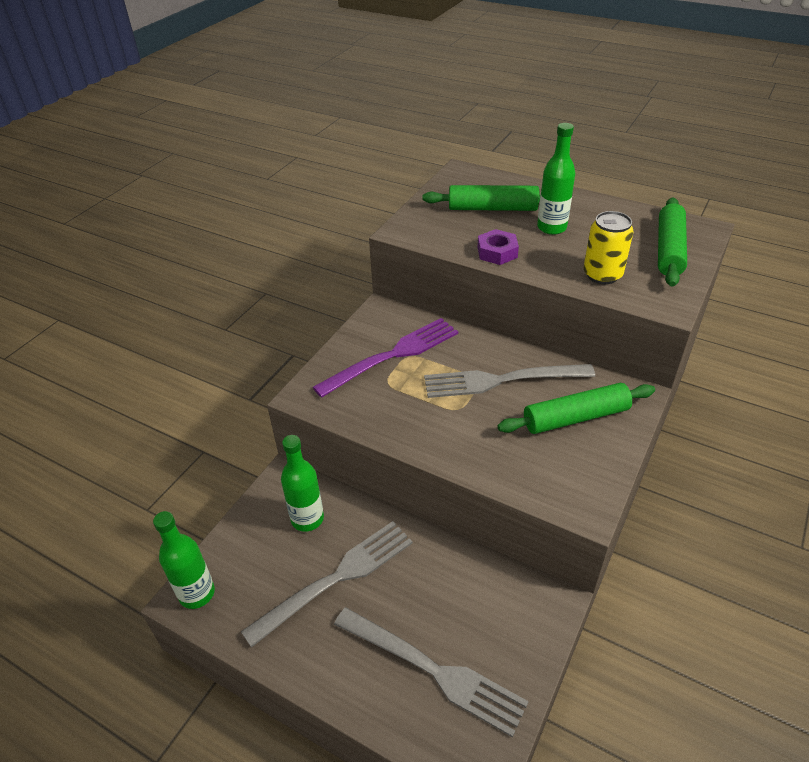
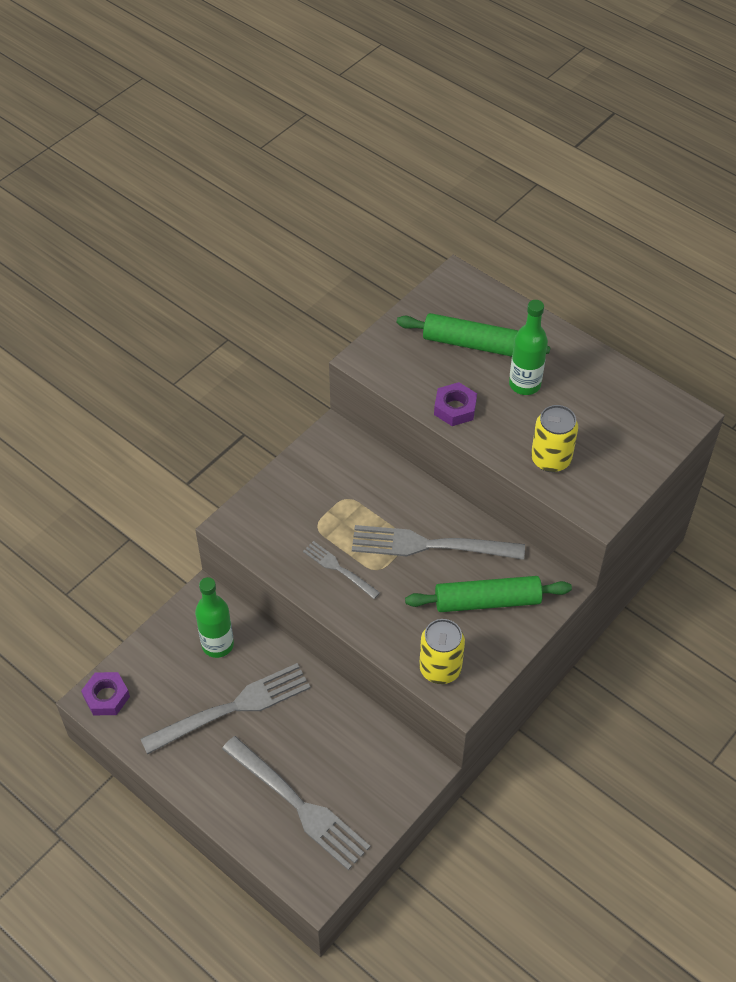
camera: 10 degrees right, 10 degrees up
green bottle [153,511,215,609] -> purple nut [81,672,130,715]
purple fork [313,318,458,398] -> none
green rolling pin [658,197,687,287] -> none
none -> grey fork [303,541,380,599]
none -> yellow can [419,619,465,684]

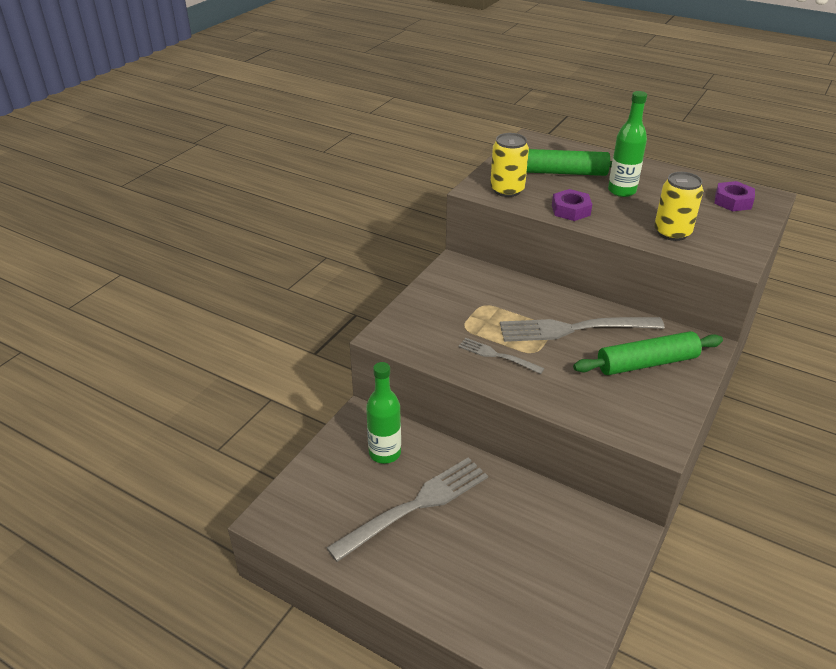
camera: 10 degrees left, 15 degrees down
purple nut [81,672,130,715] -> purple nut moved to [714,181,755,211]
grey fork [222,736,370,870] -> none
yellow can [419,619,465,684] -> yellow can moved to [490,133,529,197]

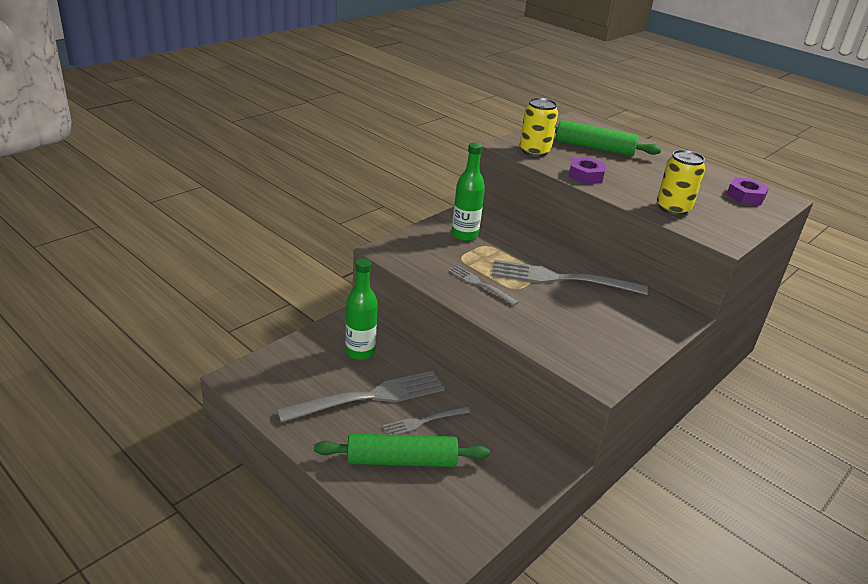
camera: 10 degrees right, 5 degrees down
green rolling pin [573,331,723,375] -> green rolling pin moved to [314,433,490,467]
green bottle [608,91,647,197] -> green bottle moved to [451,142,485,241]
none -> grey fork [382,406,470,435]

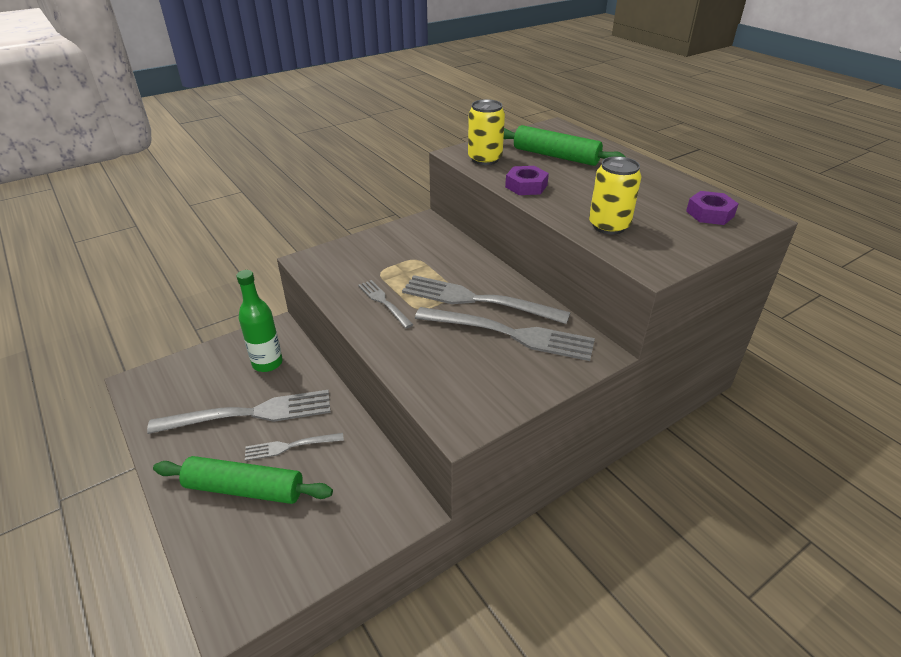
camera: 15 degrees right, 5 degrees up
green bottle [451,142,485,241] -> none
none -> grey fork [415,307,595,361]

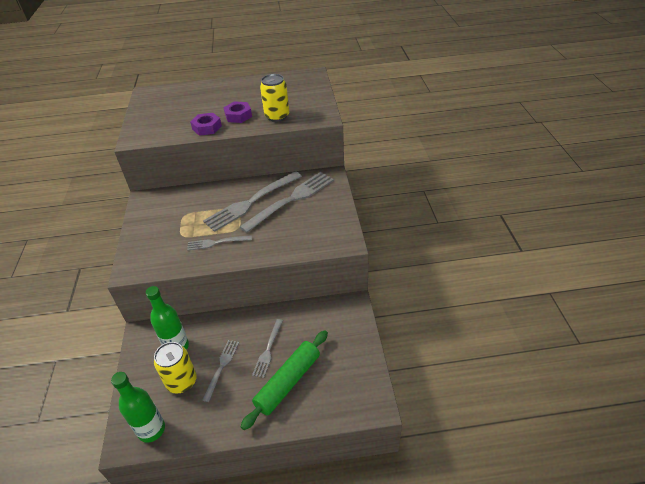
camera: 60 degrees left, 5 degrees up
grey fork [147,390,331,434] -> grey fork [202,340,239,402], size x0.53
yellow can [468,99,505,165] -> yellow can moved to [154,342,197,394]
green rolling pin [504,125,626,166] -> none
purple nut [686,191,738,225] -> purple nut moved to [223,101,252,123]
none -> green bottle [111,372,165,443]

